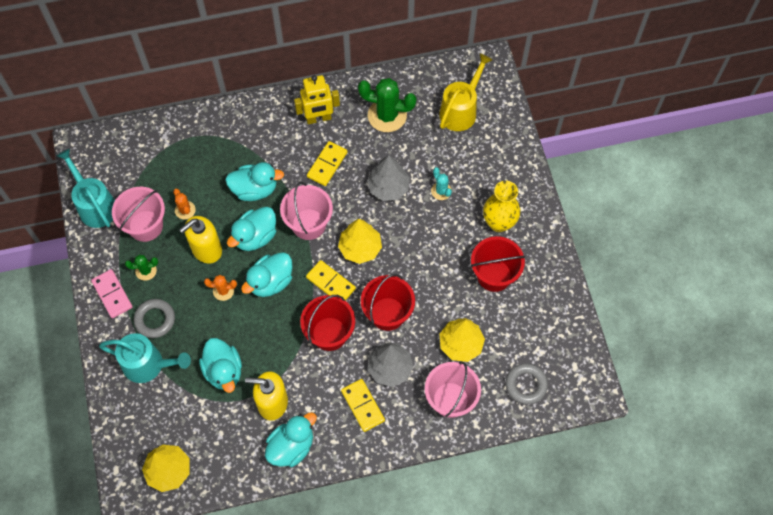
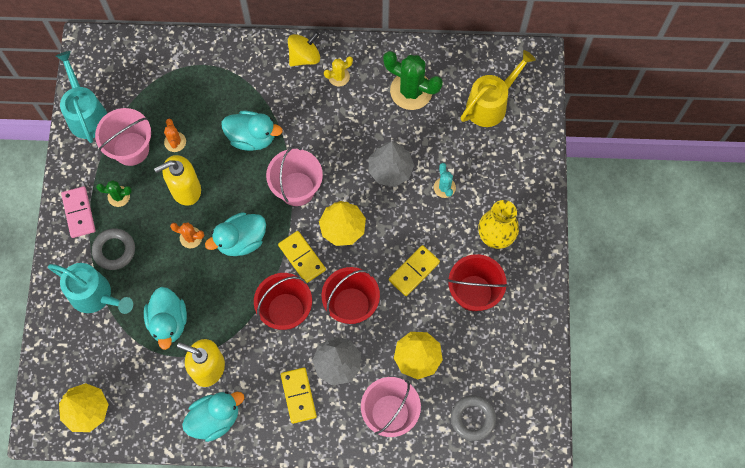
camera: 15 degrees right, 5 degrees up
turquoise duck [227,207,276,251] -> none
yellow robot [294,75,340,124] -> yellow cactus [324,56,353,87]
yellow domino [307,141,348,186] -> yellow domino moved to [389,245,440,296]
none -> yellow spinning top [288,32,320,66]

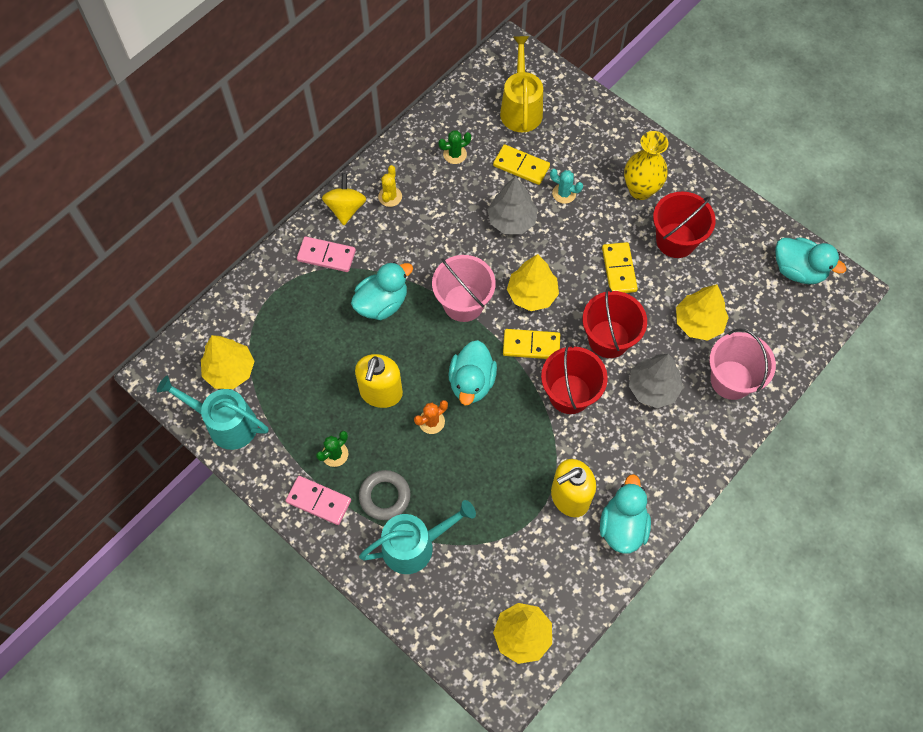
camera: 50 degrees left, 5 degrees down
pink bucket [95,108,151,166] -> none
turquoise duck [144,287,187,350] -> turquoise duck moved to [775,237,847,284]
orange cactus [164,119,186,152] -> none
yellow domino [281,367,317,424] -> yellow domino moved to [493,144,550,185]
green cactus [383,51,443,110] -> green cactus [438,130,471,164], size x0.51
grey ring [451,395,496,441] -> none
none -> yellow tree [201,335,255,389]
none -> pink domino [297,236,356,272]

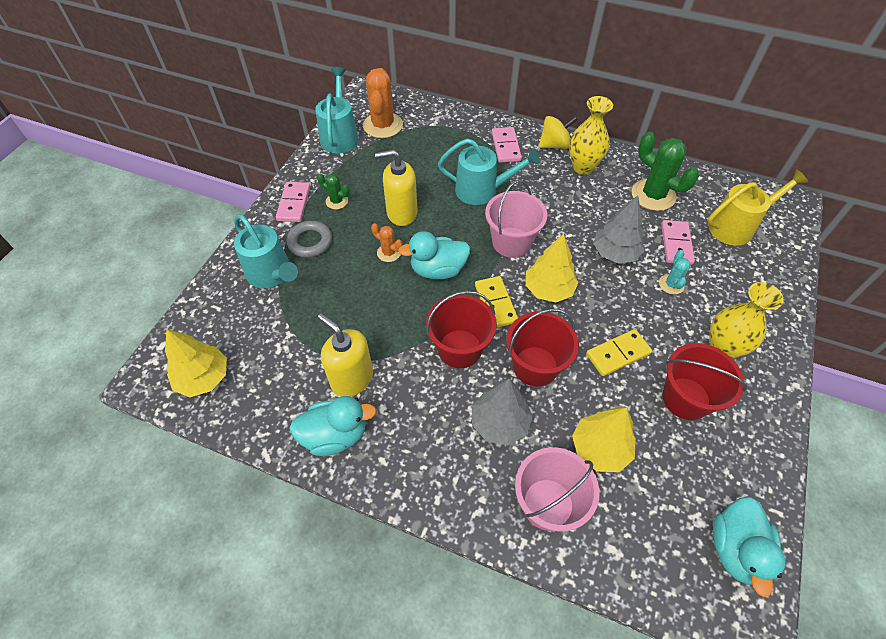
camera: 70 degrees right, 10 degrees down
yellow tree [201,335,255,389] -> orange cactus [363,68,403,138]
turquoise duck [351,262,413,320] -> turquoise watering can [438,138,540,205]
yellow cactus [378,165,402,207] -> yellow vase [569,96,613,175]
green cactus [438,130,471,164] -> green cactus [632,132,699,211], size x1.96
yellow domino [493,144,550,185] -> pink domino [661,220,695,265]

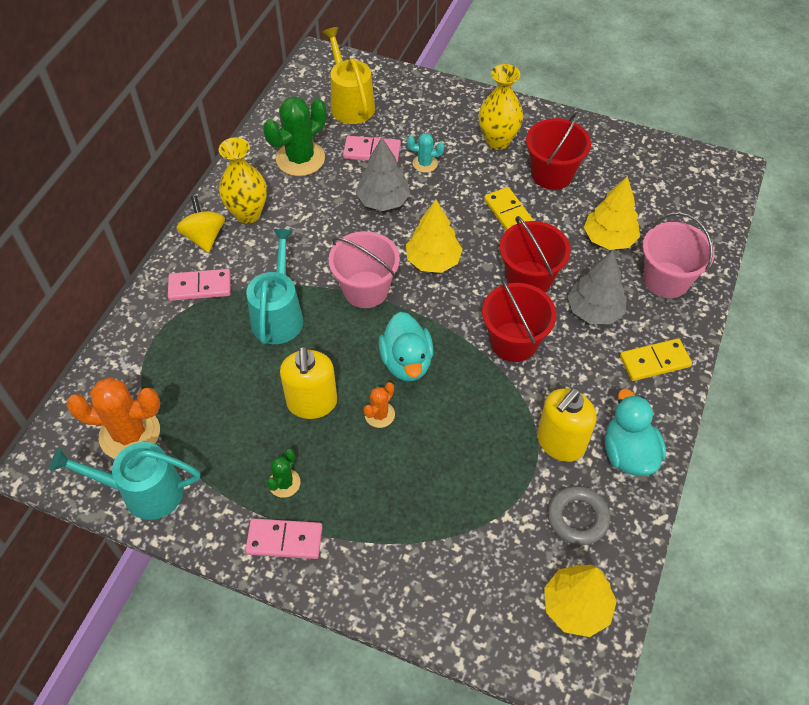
camera: 90 degrees left, 0 degrees up
turquoise watering can [234,214,298,288] -> none
grey ring [286,221,332,258] -> grey ring moved to [548,486,610,545]
yellow domino [475,276,518,328] -> yellow domino moved to [620,338,692,381]
turquoise duck [713,497,785,597] -> none

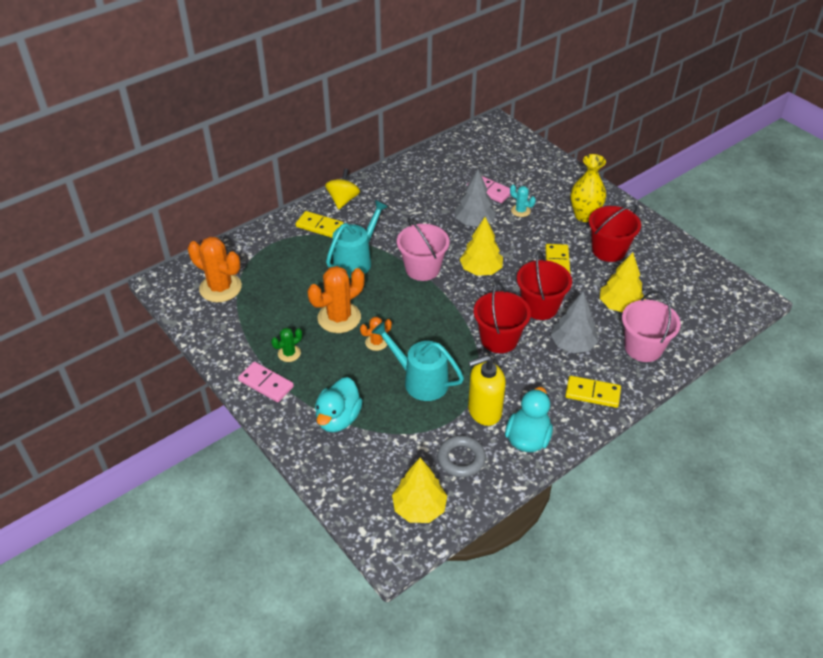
camera: 30 degrees right, 10 degrees down
turquoise watering can [50,442,200,520] -> turquoise watering can moved to [372,322,464,401]
pink domino [168,269,231,301] -> yellow domino [296,211,344,238]
yellow vase [219,137,267,224] -> none
green cactus [263,96,326,176] -> none
yellow soap dispenser [280,346,337,419] -> orange cactus [308,266,364,333]
yellow watering can [322,27,375,124] -> none
turquoise duck [379,312,434,381] -> turquoise duck moved to [315,377,363,432]

